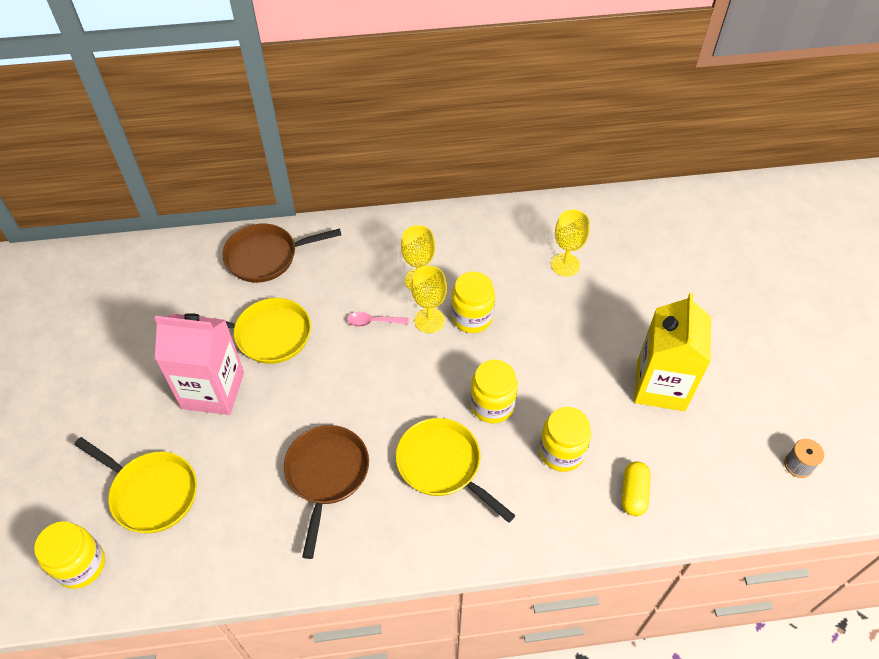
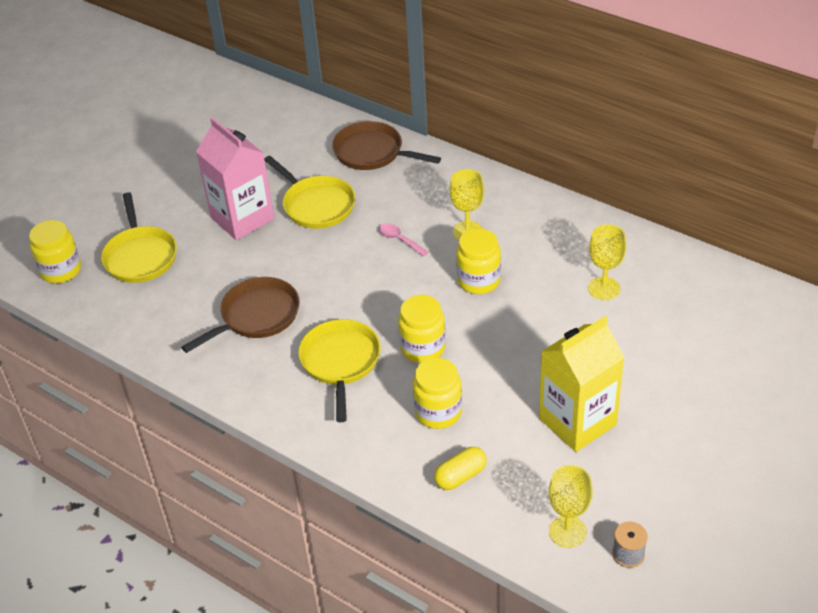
camera: 45 degrees right, 10 degrees down
yellow goblet [411,266,447,333] -> yellow goblet moved to [549,465,593,548]

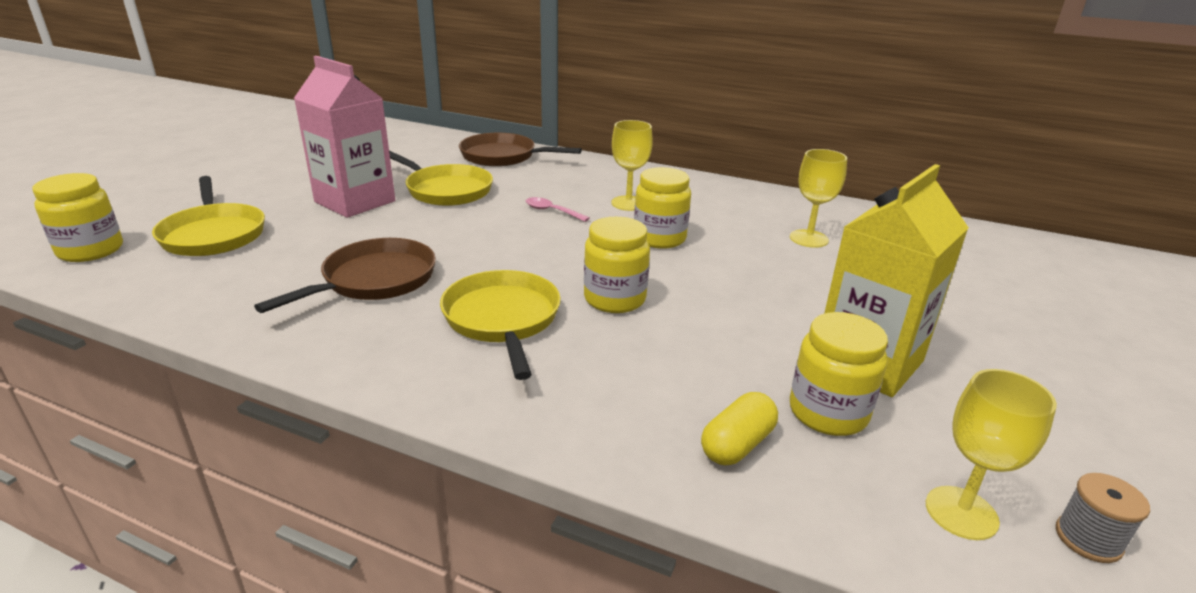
camera: 15 degrees left, 15 degrees down
yellow jar [413,358,462,429] -> yellow jar moved to [790,312,888,436]

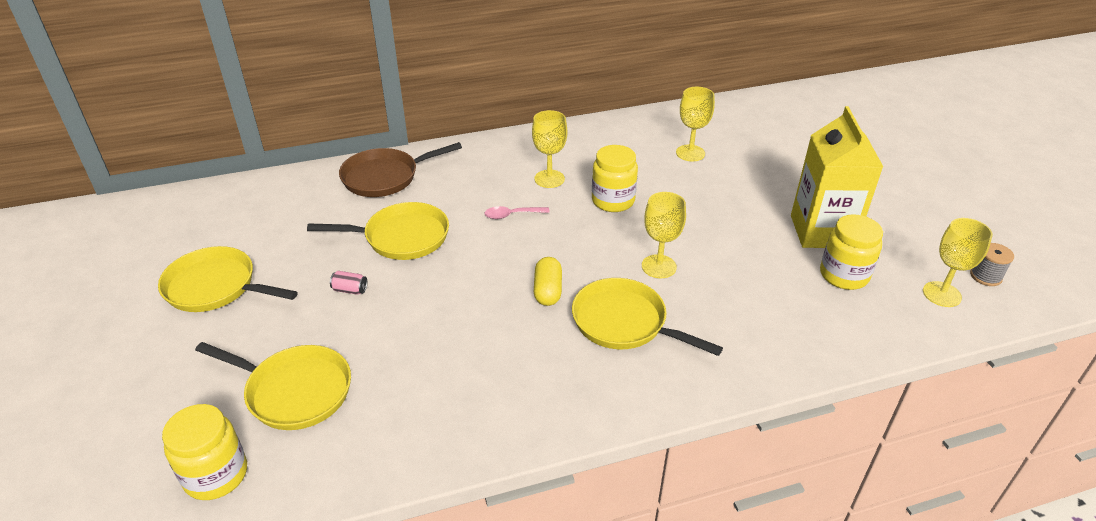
camera: 40 degrees left, 10 degrees up
brown pan [254,238,436,313] -> none
pink carton [294,56,395,218] -> pink can [330,271,367,295]
yellow jar [584,217,650,313] -> yellow goblet [642,192,686,278]
yellow capsule [701,392,778,465] -> yellow capsule moved to [534,257,562,306]
none -> yellow pan [158,246,298,312]

